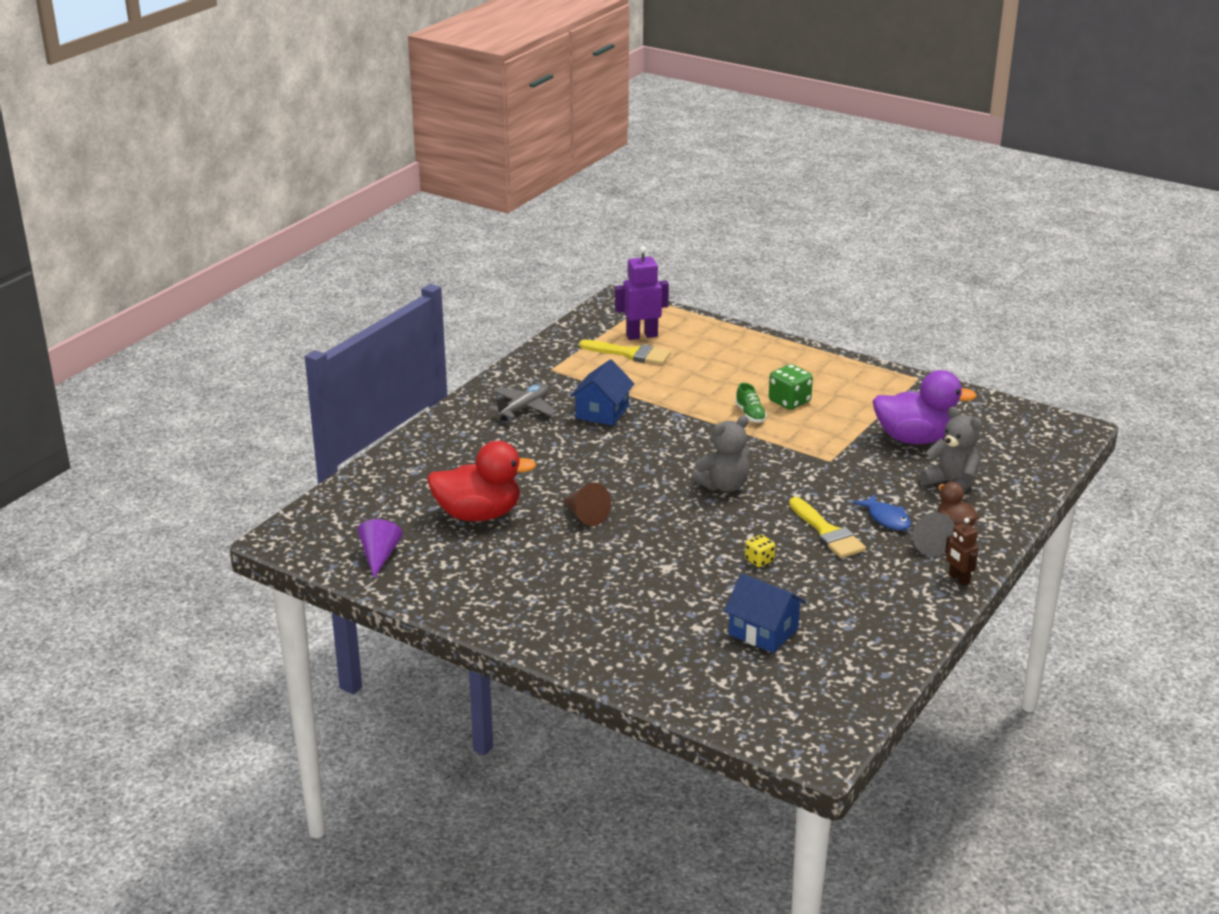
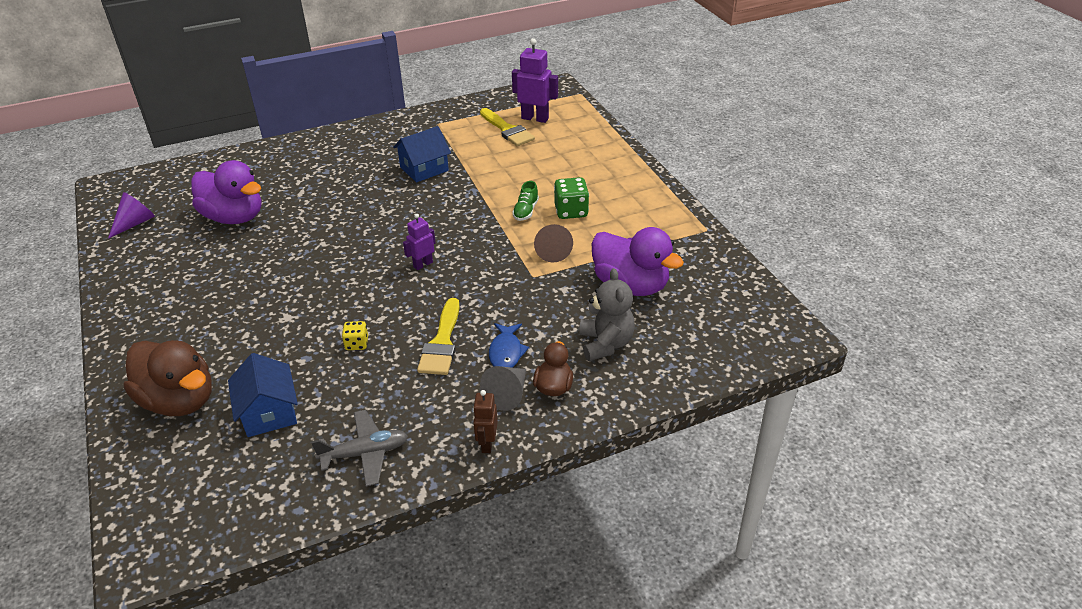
camera: 35 degrees right, 10 degrees up
red duck [427,441,536,521] -> purple duck [191,160,261,224]
grey plane [489,384,557,421] -> grey plane moved to [311,410,408,487]
brown cone [563,482,611,526] -> brown cone moved to [534,224,573,263]
grey teddy bear [691,416,750,492] -> purple robot [403,214,436,270]
none -> brown duck [124,340,212,416]

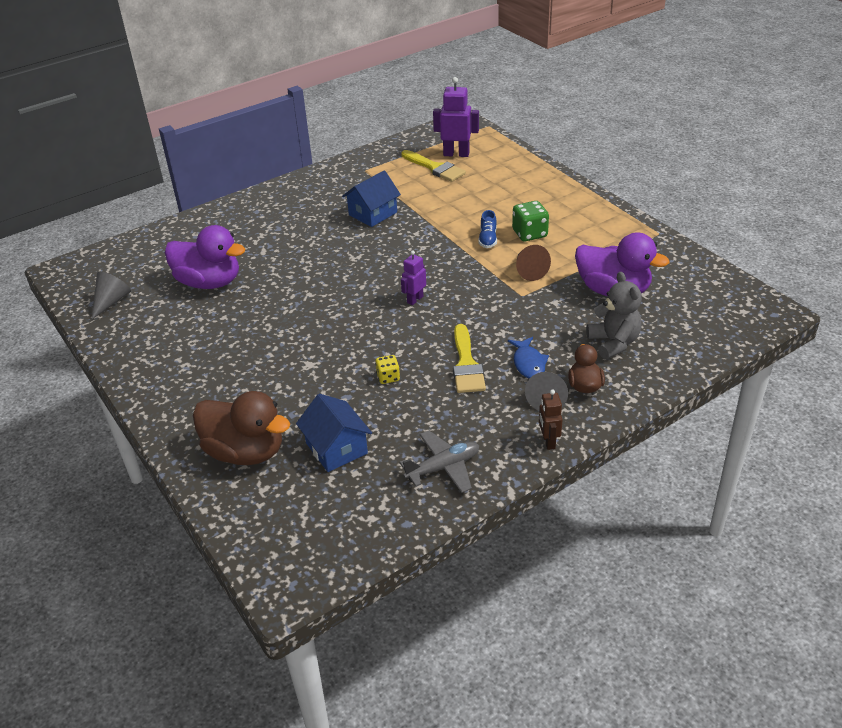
camera: 10 degrees left, 0 degrees up
purple cone [108,192,155,239] -> grey cone [91,272,131,320]
green shoe [512,181,539,221] -> blue shoe [478,210,497,248]

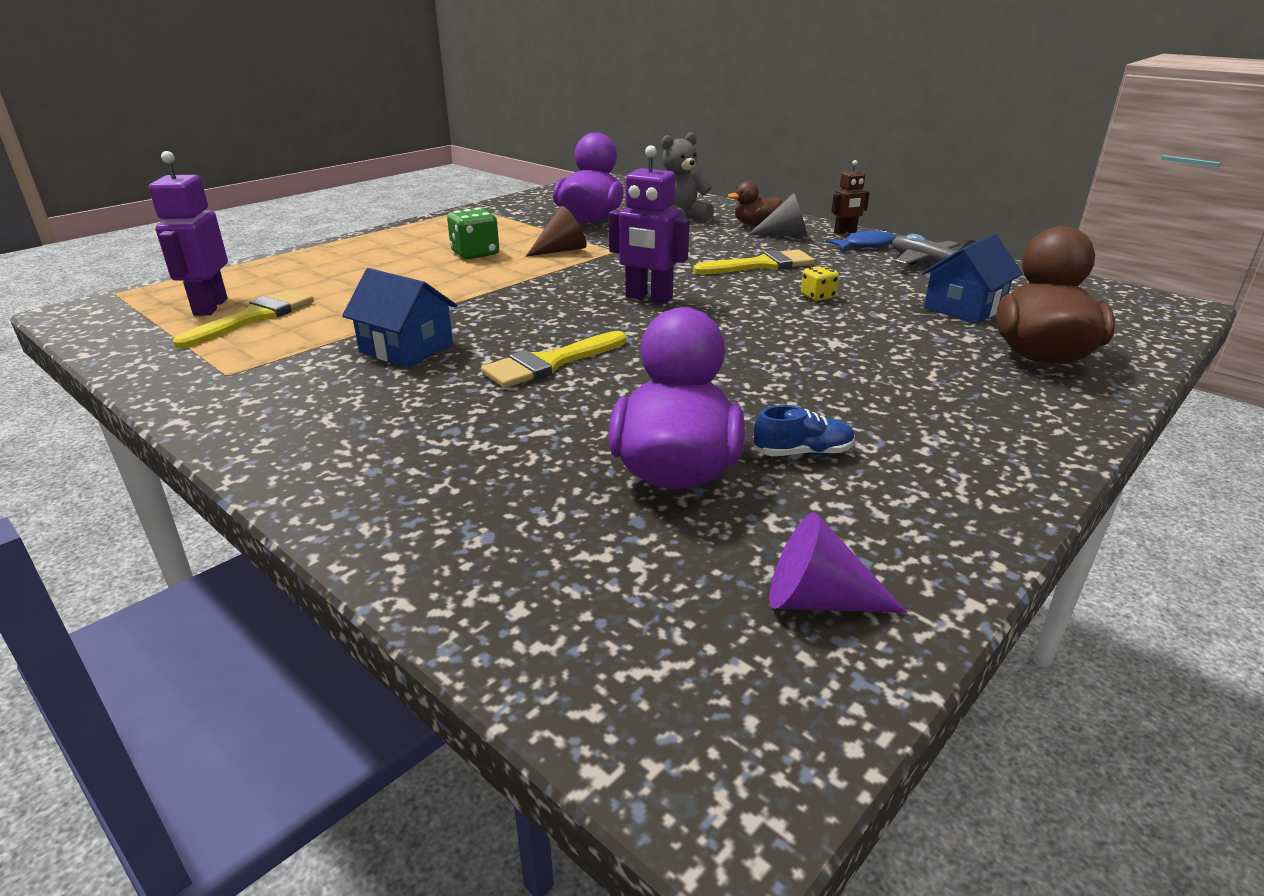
camera: 105 degrees left, 10 degrees down
grey cone [91,272,131,320] -> purple cone [769,512,907,613]
purple robot [401,250,426,305] -> purple robot [609,145,690,304], size x1.69
blue shoe [478,210,497,248] -> blue shoe moved to [754,405,855,456]
blue fish [508,337,549,379] -> blue fish moved to [825,229,895,250]
none -> yellow brush [481,331,626,388]

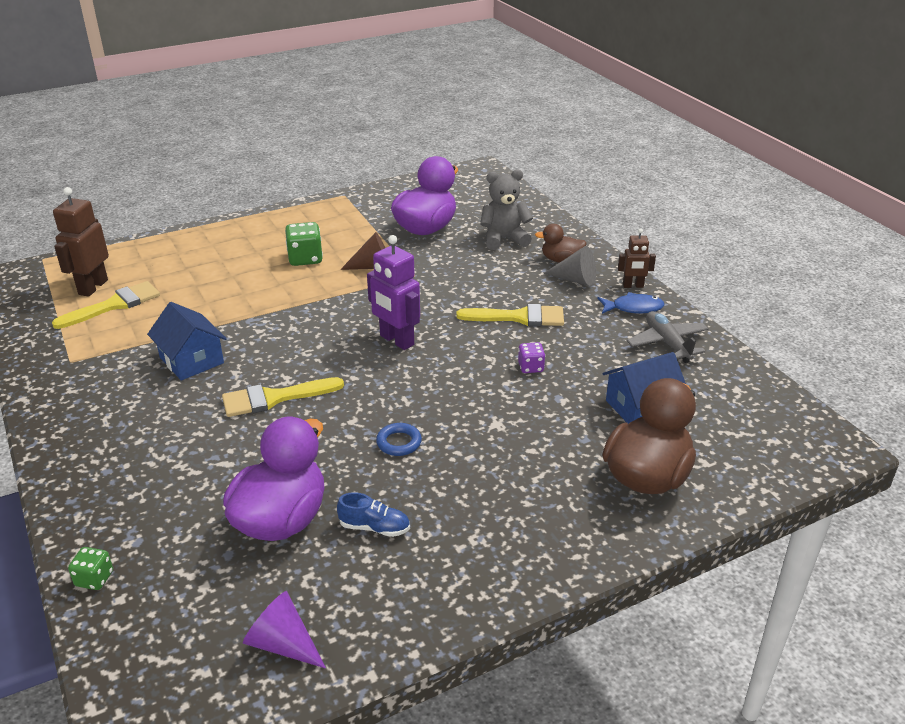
camera: 20 degrees right, 5 degrees up
purple robot [149,151,228,316] -> brown robot [53,187,109,297]
yellow dice [801,266,839,301] -> purple dice [518,342,545,373]
none -> green dice [68,547,113,590]
none -> blue ring [376,423,422,456]

